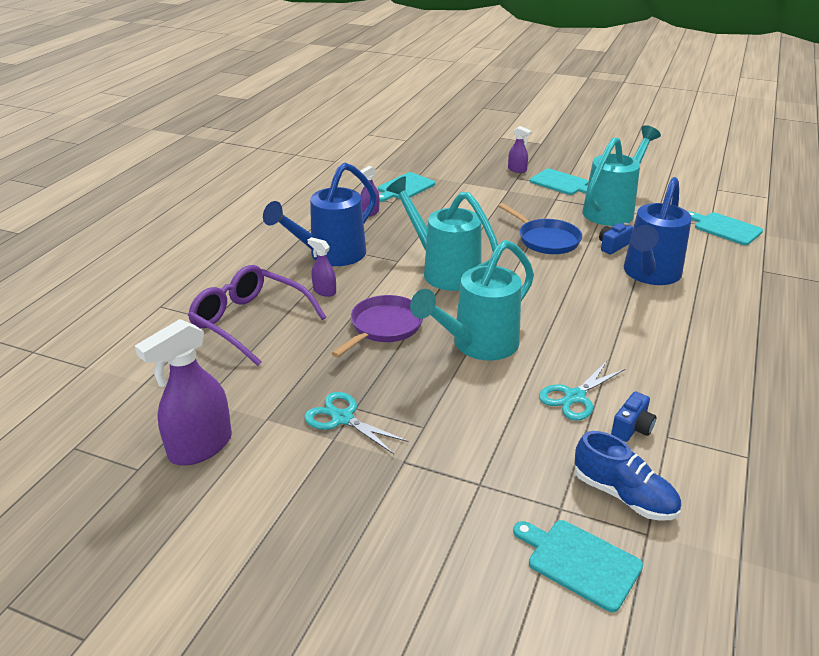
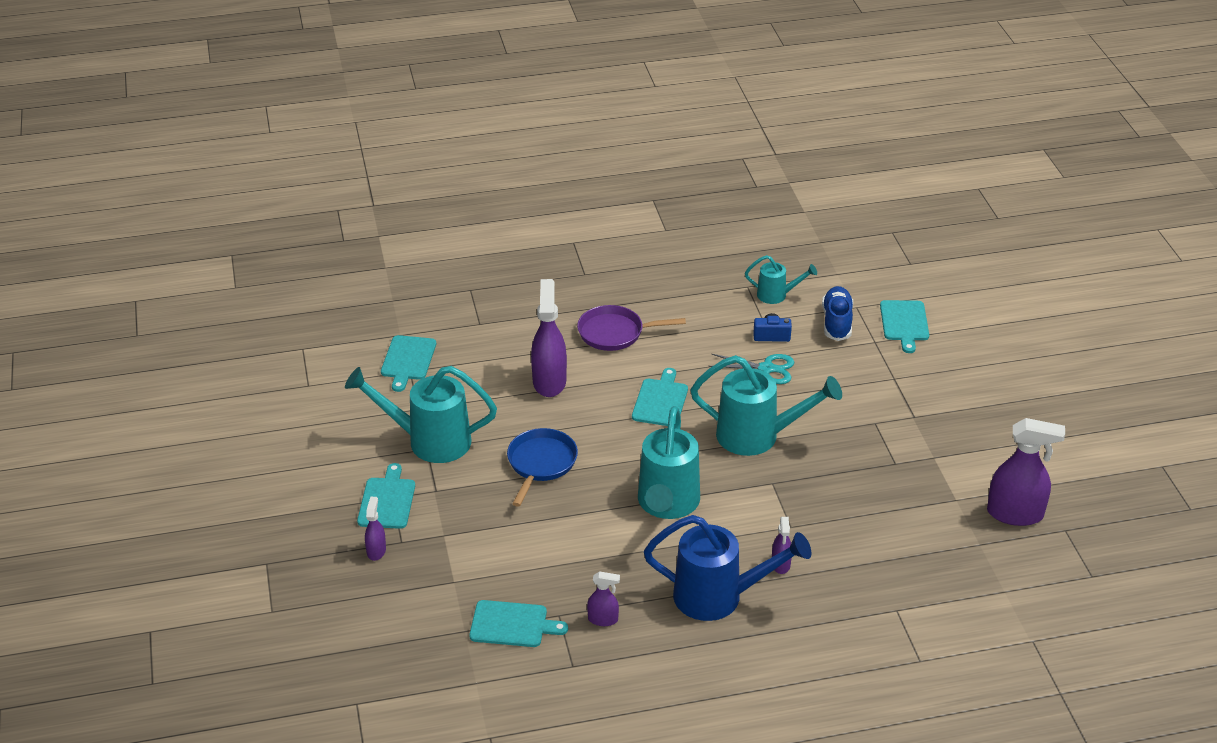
camera: 125 degrees left, 5 degrees up
purple glasses [188,265,326,366] -> none
turquoise scissors [304,392,409,454] -> none
purple pan [331,295,423,357] -> purple pan moved to [577,305,686,351]
blue camera [599,223,633,254] -> none
blue watering can [624,177,692,285] -> purple spray bottle [531,279,567,397]
none -> turquoise cutting board [632,368,688,426]
none -> turquoise watering can [745,255,817,304]

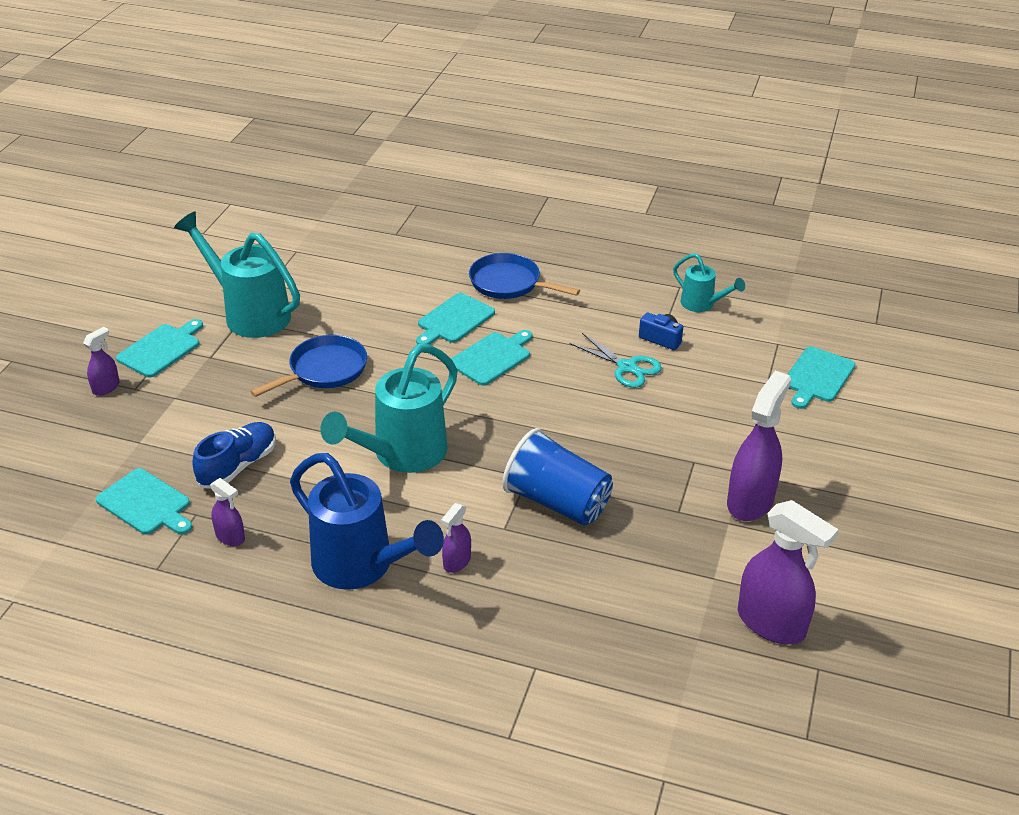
camera: 30 degrees right, 0 degrees up
turquoise cutting board [381,335,436,392] -> turquoise cutting board moved to [416,293,495,344]
purple spray bottle [531,279,567,397] -> purple spray bottle moved to [727,371,791,521]
purple pan [577,305,686,351] -> blue pan [469,253,580,299]
turquoise watering can [691,355,842,456] -> none
blue shoe [822,286,853,341] -> blue shoe moved to [192,422,276,489]
none -> blue cup [502,428,613,525]

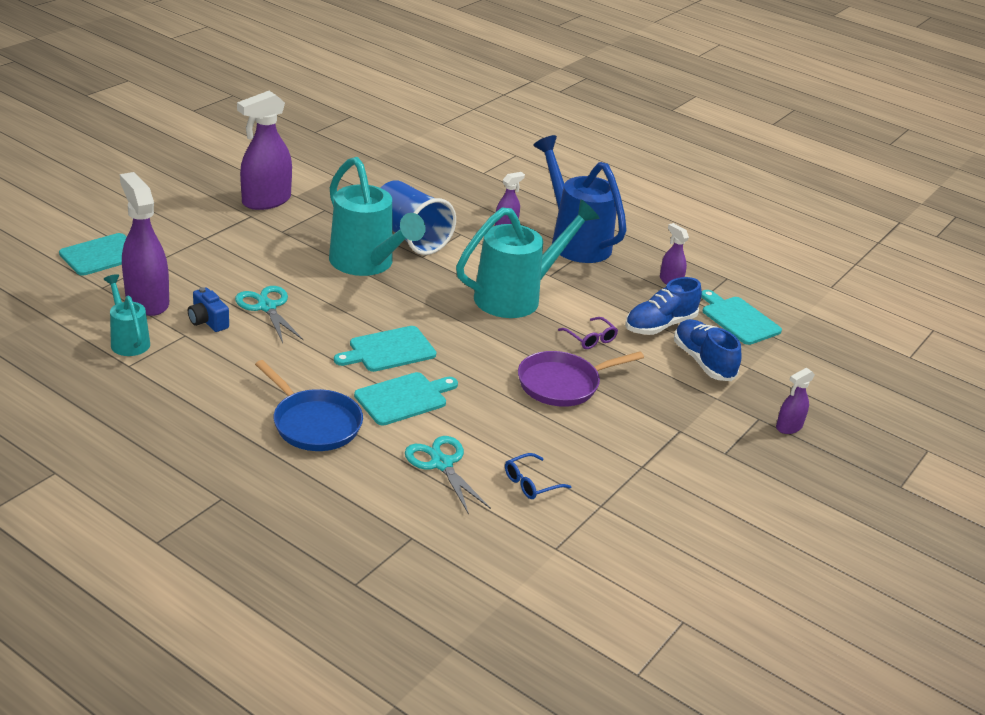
camera: 165 degrees left, 5 degrees down
turquoise cutting board [116,319,203,377] -> none
turquoise watering can [174,212,300,338] -> turquoise watering can moved to [329,157,426,276]
blue pan [250,335,367,397] -> purple pan [518,351,644,407]
purple spray bottle [738,500,839,644] -> purple spray bottle moved to [120,172,169,316]
none -> turquoise scissors [405,436,491,515]
none -> blue glasses [505,453,572,499]
none -> purple glasses [558,317,618,349]
none -> blue shoe [674,319,741,381]

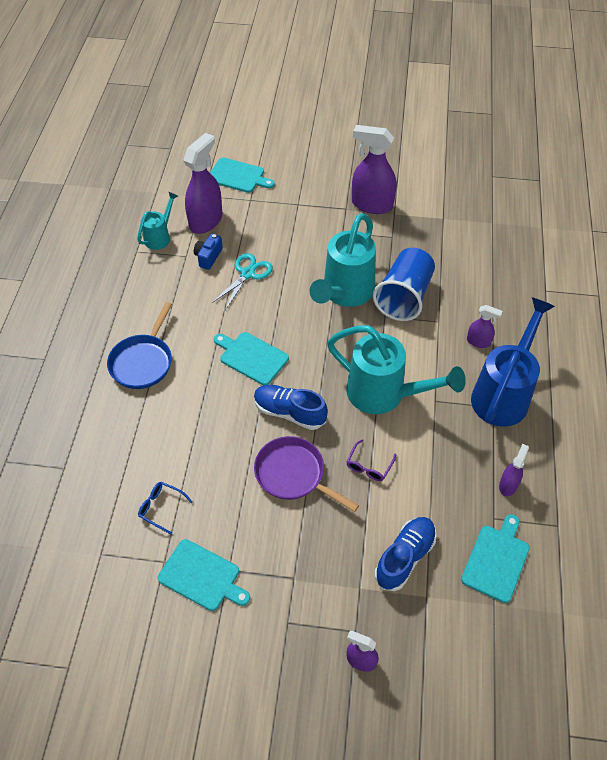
camera: 65 degrees right, 20 degrees up
turquoise cutting board [354,372,458,425] -> turquoise cutting board moved to [158,539,250,611]
turquoise scissors [405,436,491,515] -> none
blue shoe [625,277,702,335] -> blue shoe moved to [254,385,328,430]

